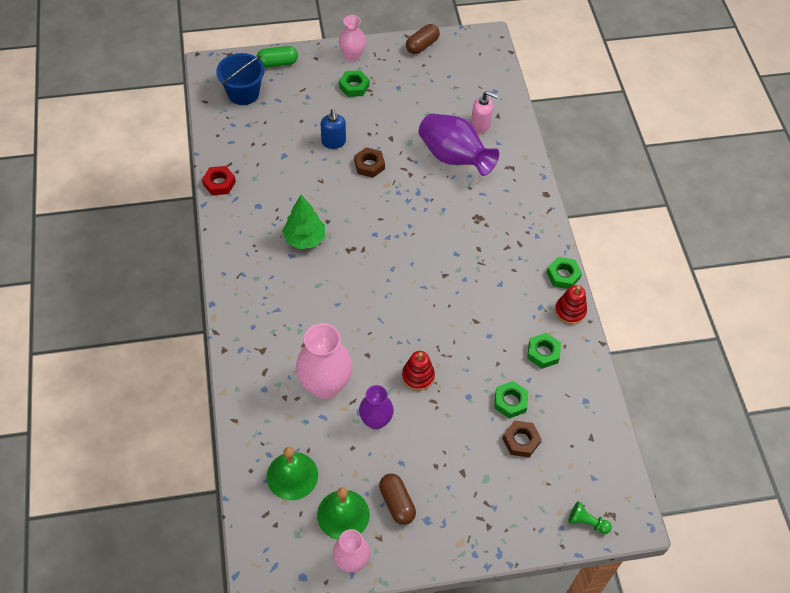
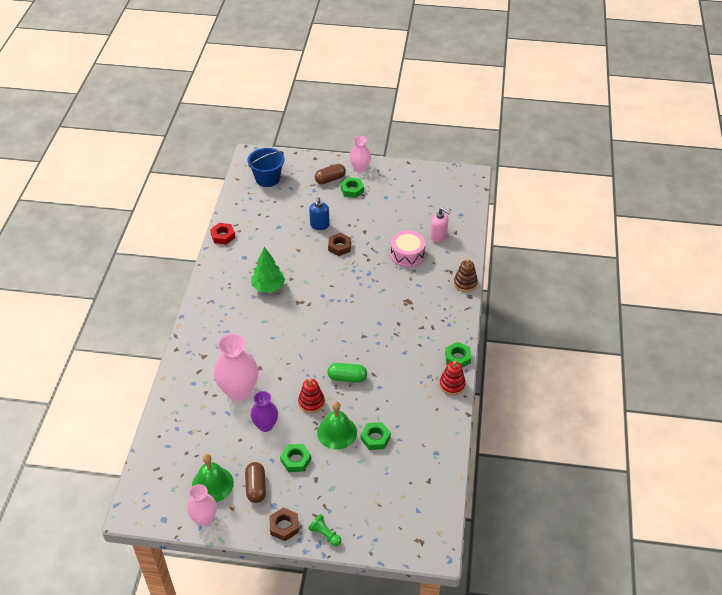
camera: 20 degrees right, 10 degrees down
green capsule [256,46,298,68] -> green capsule moved to [327,363,367,383]
green bell [267,447,318,500] -> green bell moved to [317,401,357,450]
brown capsule [406,24,440,54] -> brown capsule moved to [315,164,346,184]
purple vase [419,113,499,176] -> pink drum [391,231,425,267]
brown nut [503,420,541,457] -> brown nut moved to [269,508,299,541]
green nut [527,333,561,369] -> green nut moved to [280,444,311,472]
green pawn [568,501,612,534] -> green pawn moved to [308,514,341,546]
none -> brown stacking toy [454,259,478,292]

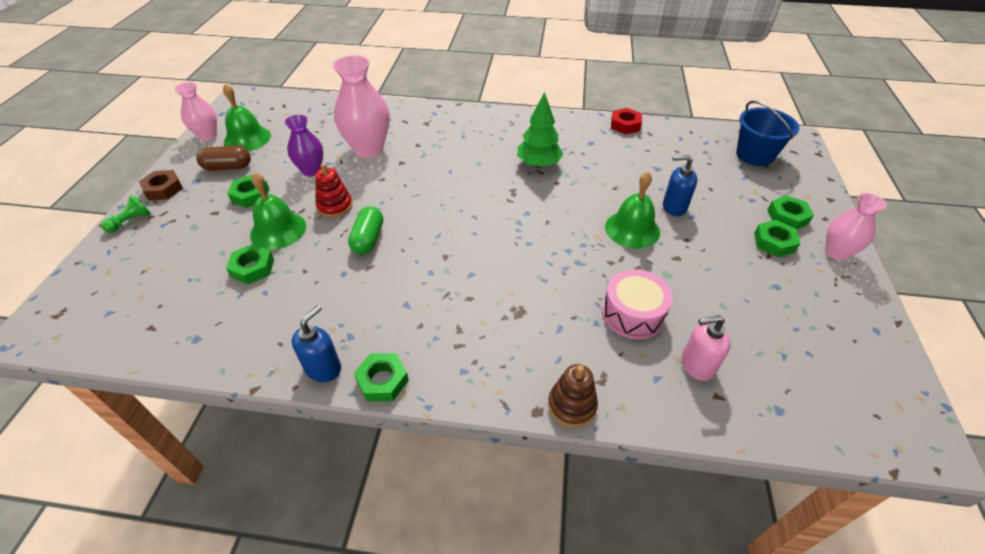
camera: 90 degrees right, 0 degrees up
brown capsule [315,164,346,184] -> green nut [767,195,814,229]
brown nut [328,233,351,256] -> green bell [605,172,660,249]
pink soap dispenser [430,207,450,242] -> pink soap dispenser turned 45 degrees clockwise [682,315,731,381]
red stacking toy [439,361,466,395] -> blue soap dispenser [292,305,341,382]

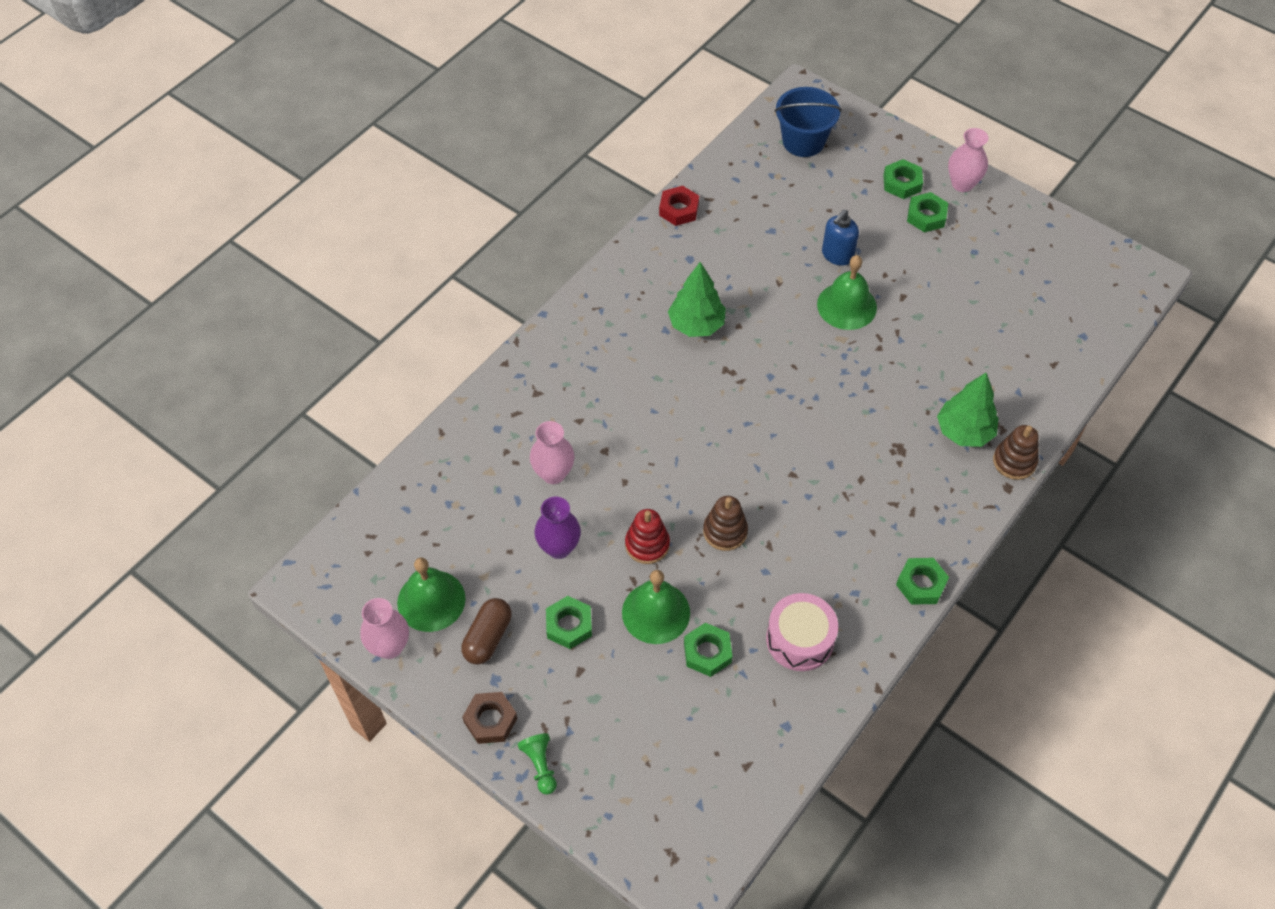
camera: 60 degrees left, 10 degrees up
blue soap dispenser [292,305,341,382] -> none
pink vase [333,55,390,158] -> pink vase [530,421,575,484], size x0.61
green capsule [348,206,383,254] -> brown stacking toy [703,496,748,551]
pink drum [602,269,673,340] -> pink drum moved to [766,593,838,671]
pink soap dispenser [682,315,731,381] -> none
none -> green tree [937,373,998,447]

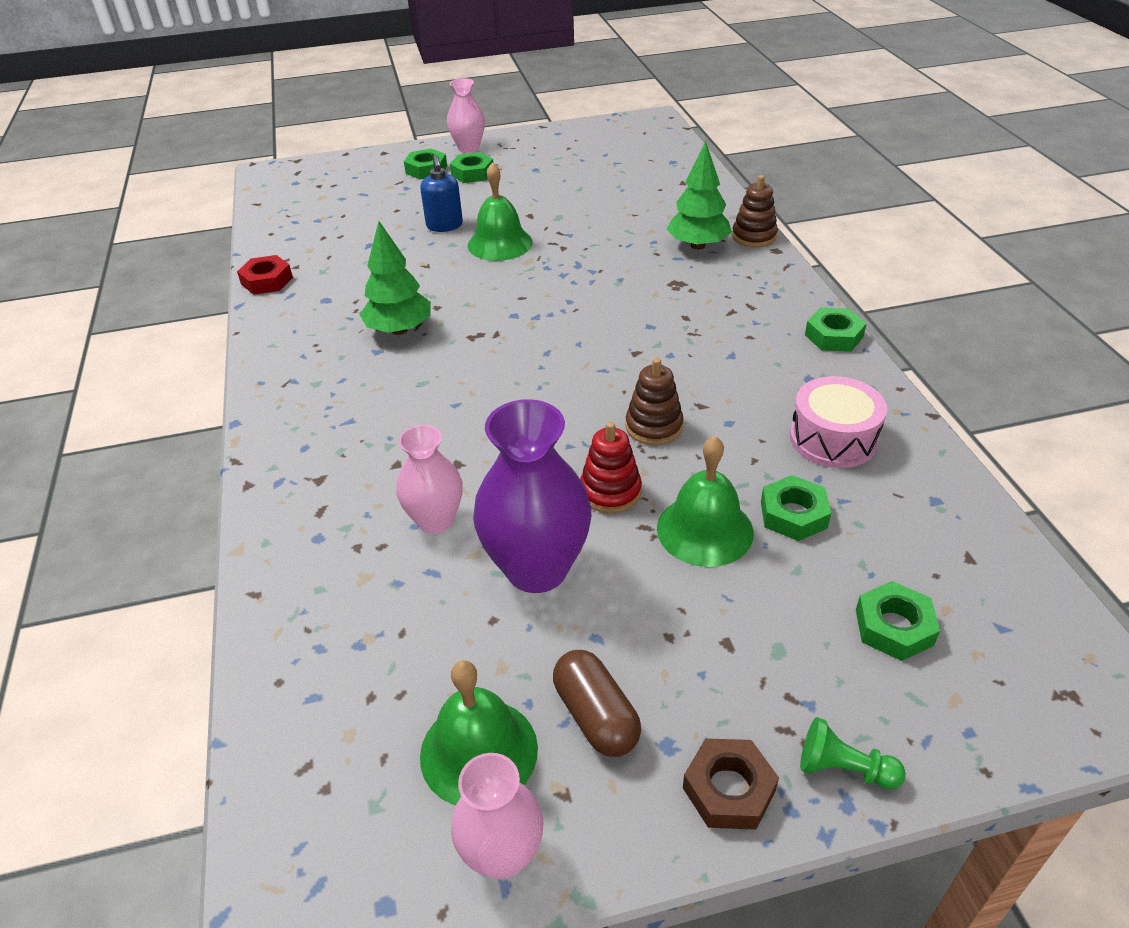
camera: 50 degrees left, 15 degrees down
purple vase [534,497,581,559] -> purple vase [473,399,591,593], size x1.64
green nut [546,596,592,649] -> green nut moved to [856,581,940,661]
blue bucket [775,87,841,157] -> none

